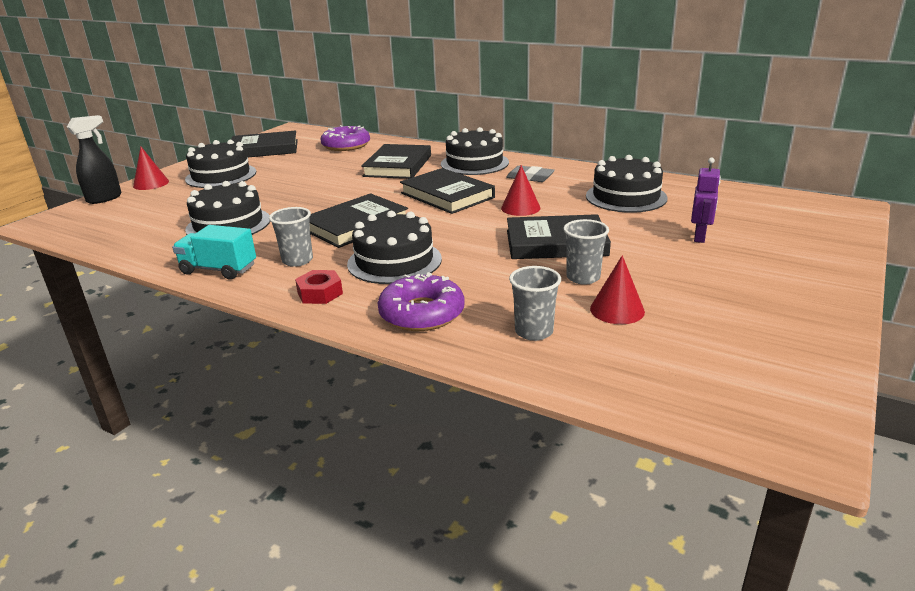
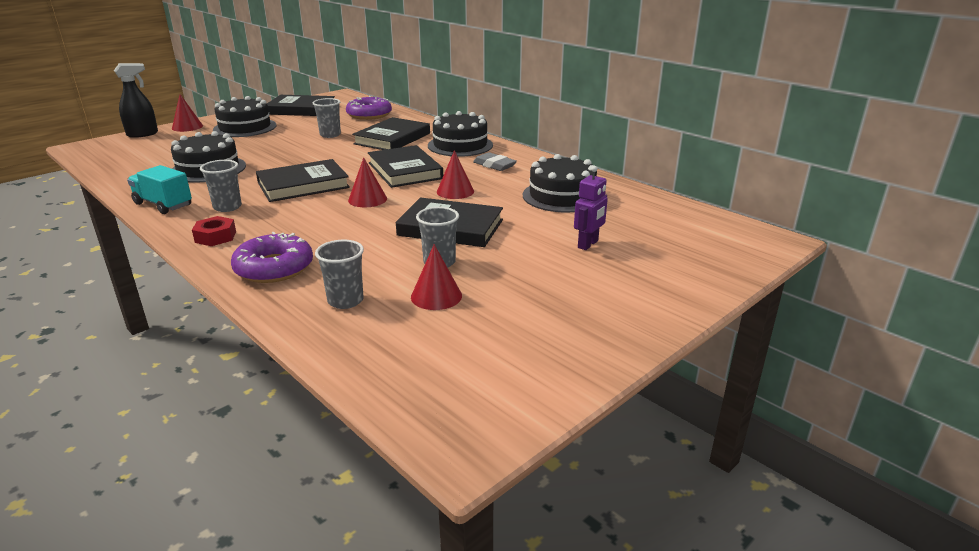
camera: 15 degrees right, 0 degrees up
black cake [347,211,442,284] -> none
none -> grey cup [312,98,341,138]
none -> red cone [348,157,387,207]

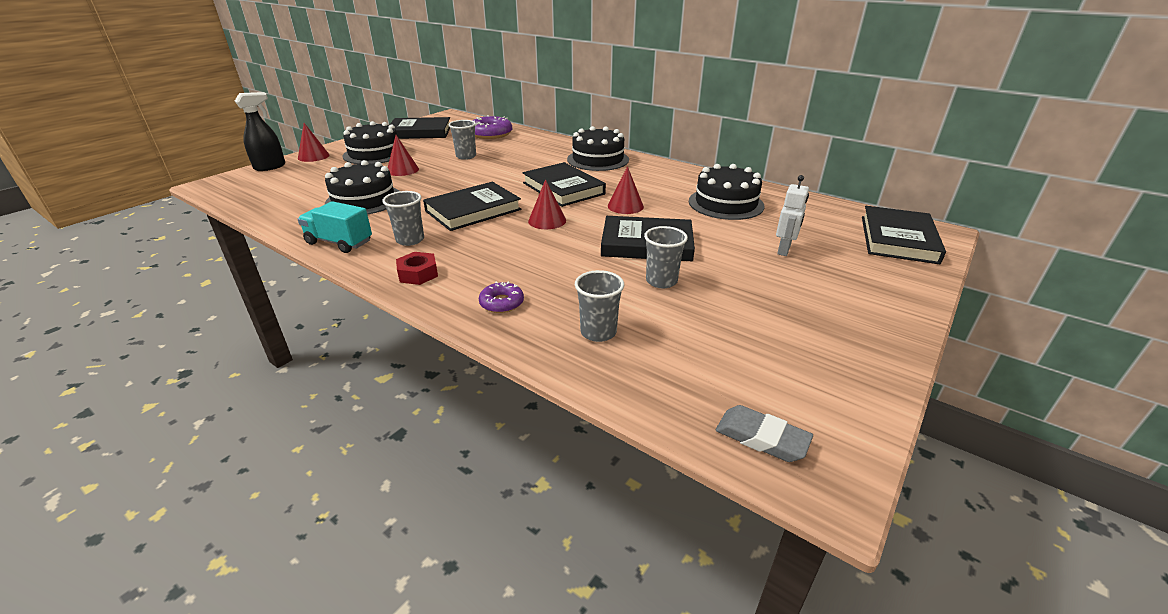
camera: 10 degrees left, 5 degrees up
purple donut [231,232,313,283] -> purple donut [479,281,524,313], size x0.56
black book [352,117,430,150] -> black book moved to [862,206,946,264]
red cone [411,244,462,310] -> red cone moved to [388,135,419,176]
grey eraser [473,152,517,171] -> grey eraser moved to [716,405,813,462]
purple robot [574,166,608,250] -> white robot [776,175,809,256]

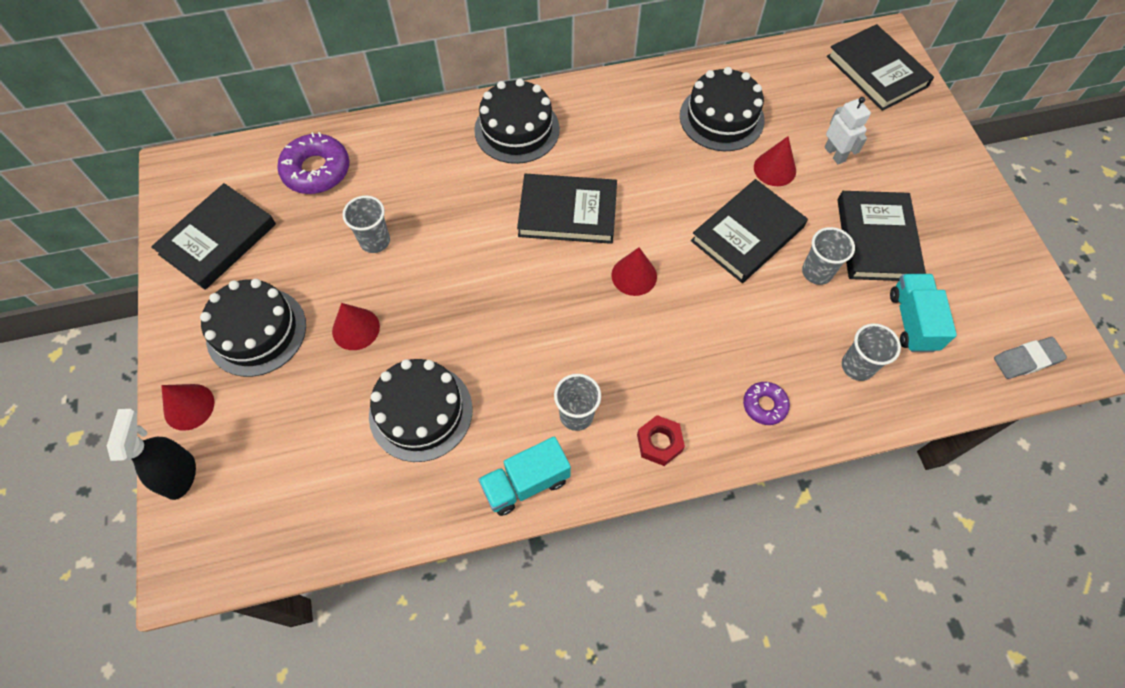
camera: 50 degrees left, 30 degrees up
black book [423,182,521,231] -> black book moved to [837,191,926,281]
red cone [608,166,644,214] -> red cone moved to [754,136,796,186]
none -> turquoise truck [890,274,957,352]

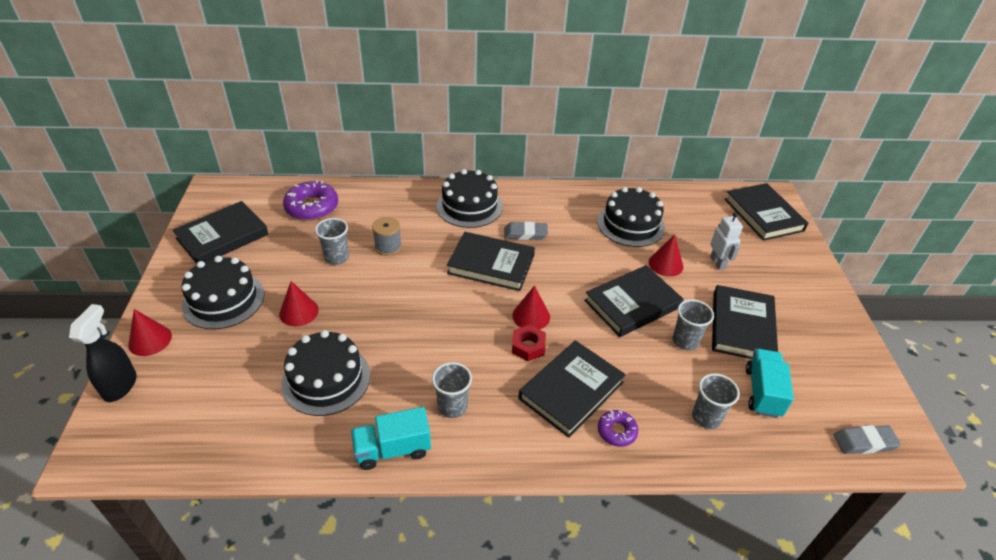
camera: 10 degrees right, 20 degrees down
red nut [637,415,685,466] -> red nut moved to [512,325,546,361]
none -> grey spool [372,217,402,256]
none -> grey eraser [504,222,548,240]
none -> black book [518,340,626,438]

